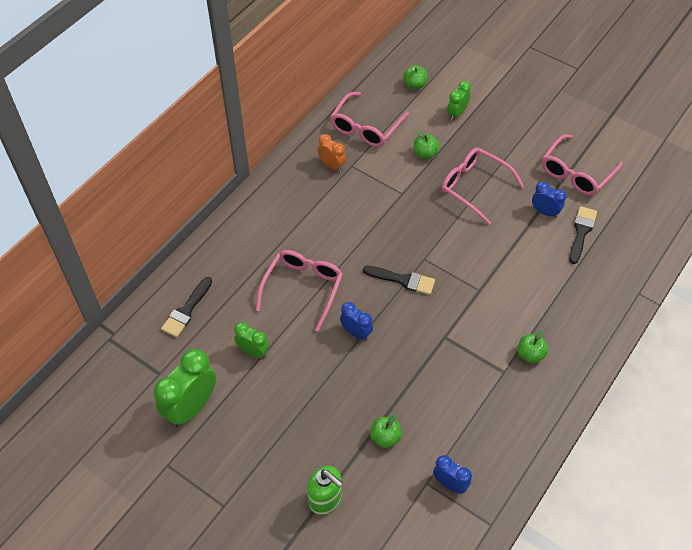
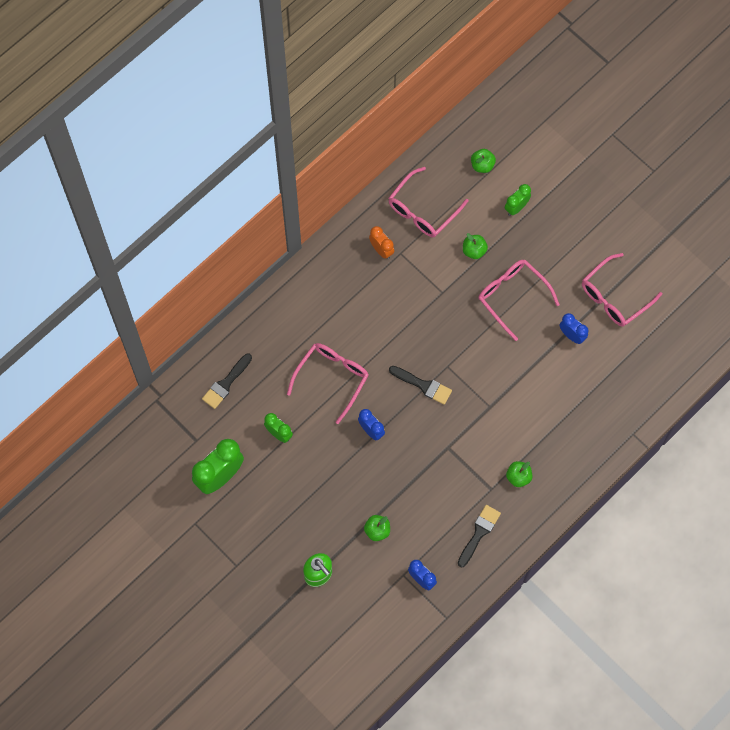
camera: 10 degrees right, 15 degrees up
black brush [569,206,597,264] -> black brush moved to [458,505,501,567]

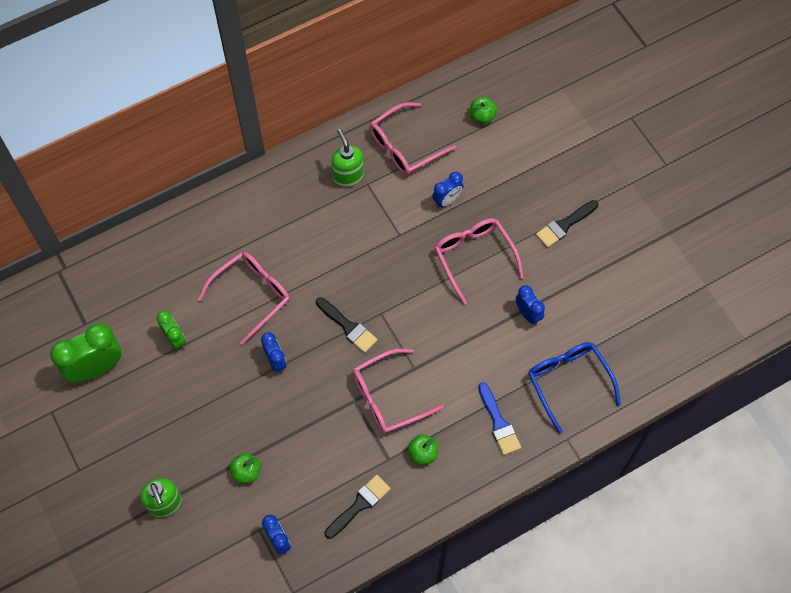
camera: 15 degrees right, 5 degrees down
black brush [202,354,252,409] -> black brush moved to [536,200,598,248]
orange clock [369,226,394,259] -> green soap dispenser [332,129,364,187]
green apple [463,233,488,259] -> blue clock [432,172,463,208]
green clock [505,184,531,216] -> none
pink glasses [582,253,662,327] -> pink glasses moved to [353,349,444,434]
none -> blue brush [478,382,521,455]
none -> blue glasses [528,342,621,434]

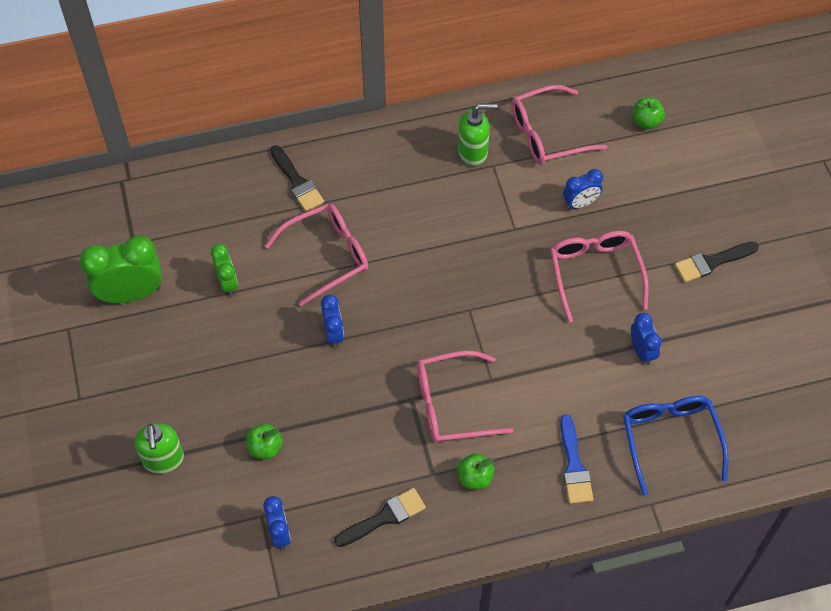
camera: 15 degrees right, 5 degrees down
black brush [316,297,378,353] -> black brush moved to [270,145,324,212]
green soap dispenser [332,129,364,187] -> green soap dispenser turned 90 degrees clockwise [458,103,497,166]

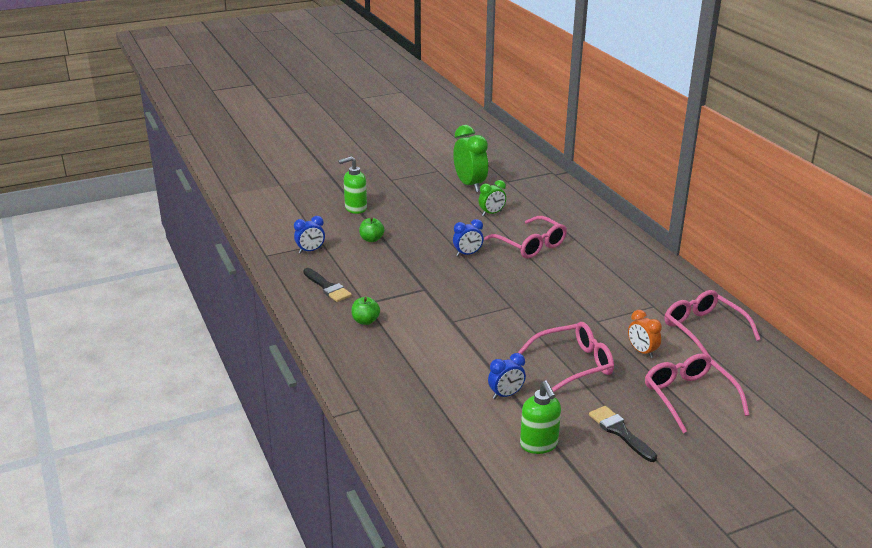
camera: 80 degrees right, 30 degrees down
black brush [270,145,324,212] -> none
pink glasses [417,351,514,443] -> pink glasses moved to [645,353,750,433]
green soap dispenser [458,103,497,166] -> green soap dispenser moved to [520,380,561,454]
blue brush [560,414,593,504] -> none
blue clock [563,169,603,209] -> orange clock [628,310,662,358]
blue glasses [623,396,728,496] -> none
green apple [632,98,665,129] -> none

